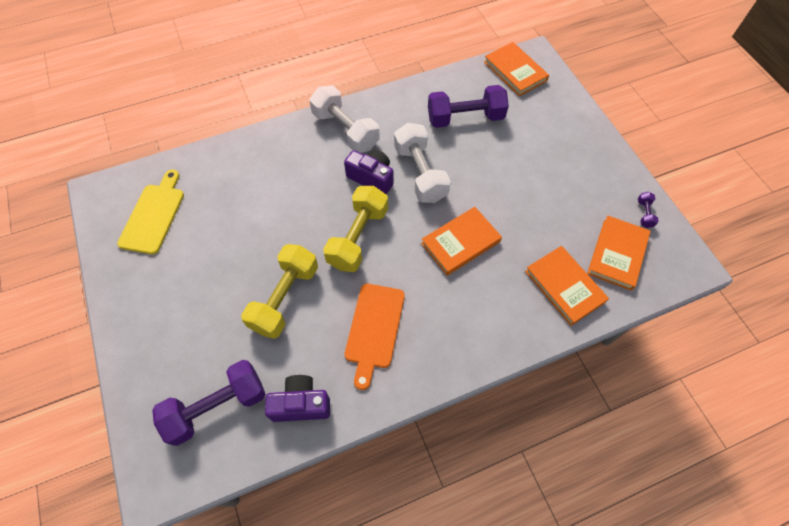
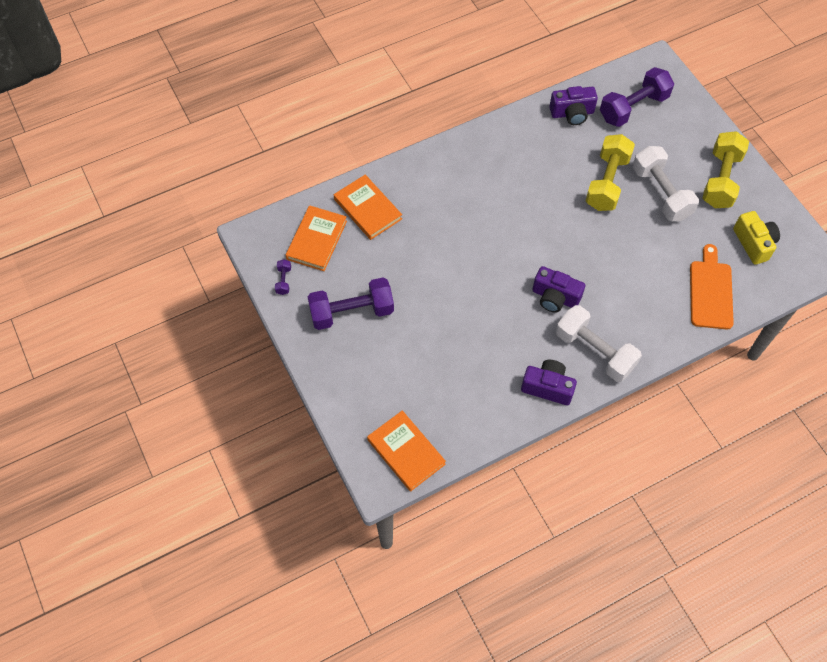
camera: 175 degrees right, 0 degrees up
yellow cutting board [117,170,184,255] -> yellow camera [733,211,780,265]
yellow dumbbell [323,186,388,272] -> yellow dumbbell moved to [702,131,749,208]
orange cutting board [345,284,405,390] -> orange cutting board moved to [690,244,734,329]
white dumbbell [394,123,451,203] -> white dumbbell moved to [632,146,699,221]
orange book [421,207,502,276] -> none
purple dumbbell [428,85,509,128] -> purple dumbbell moved to [307,277,394,330]
none -> purple camera [521,360,577,405]

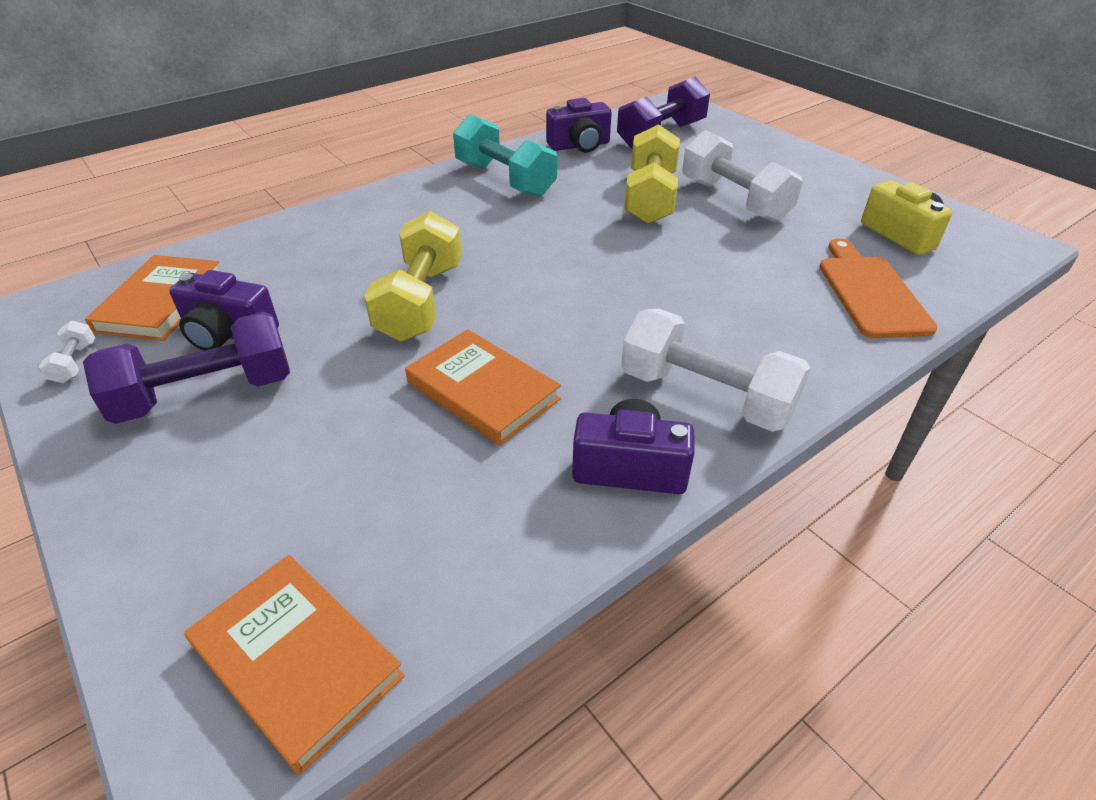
camera: 10 degrees left, 20 degrees down
purple dumbbell [275,259,291,295] -> white dumbbell [39,321,95,383]
orange book [334,175,402,240] -> orange book moved to [405,329,561,446]
purple camera [532,266,585,313] -> purple camera moved to [169,270,279,351]
yellow dumbbell [702,131,749,208] -> yellow dumbbell moved to [364,211,462,342]
none -> turquoise dumbbell [453,114,557,197]

